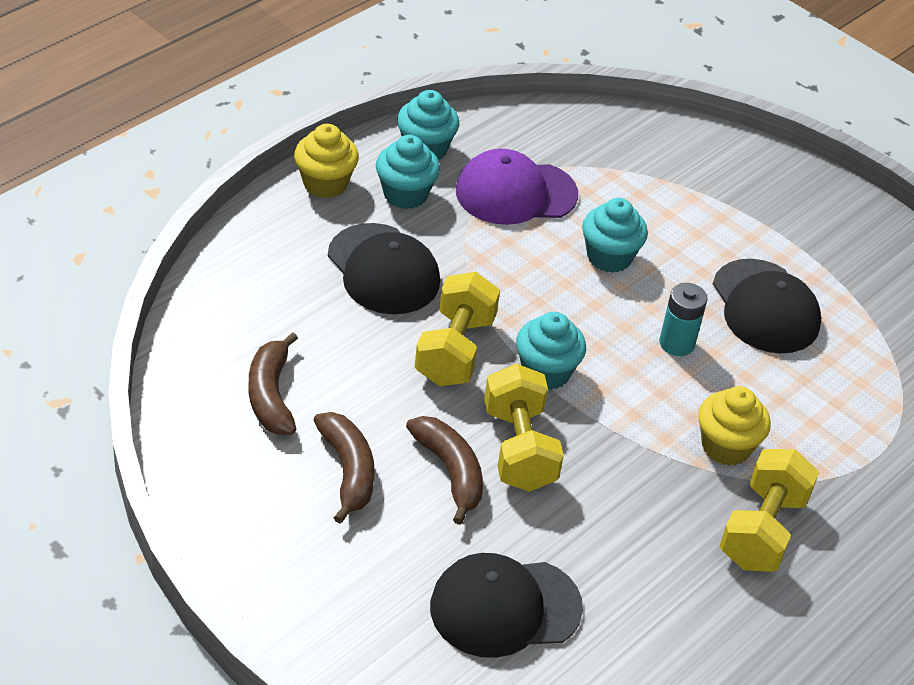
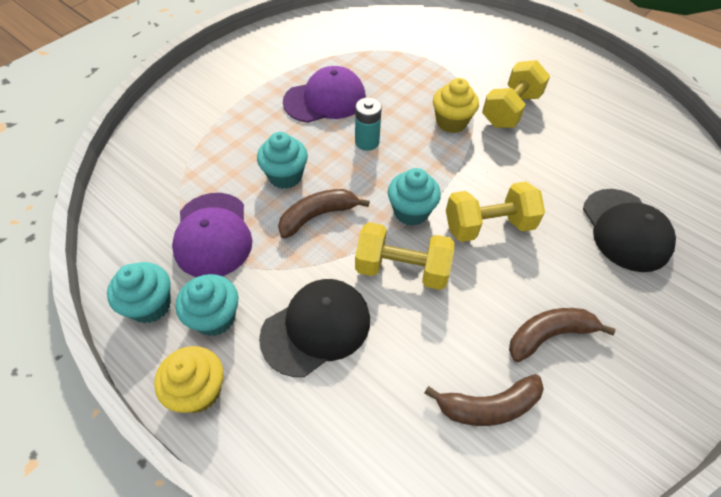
camera: 90 degrees left, 10 degrees up
brown banana [406,416,483,525] -> brown banana moved to [278,189,370,239]
black cap [713,259,821,354] -> purple cap [283,66,366,123]
yellow dumbbell [719,449,819,572] -> yellow dumbbell turned 75 degrees counterclockwise [482,60,550,128]

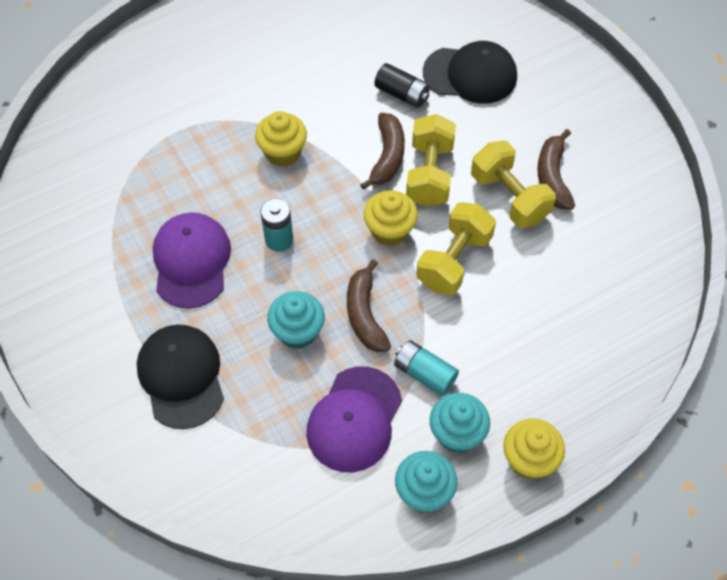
camera: 70 degrees left, 5 degrees up
purple cap [172,193,252,277] -> purple cap turned 105 degrees clockwise [306,366,402,472]
black cap [259,279,370,377] -> black cap moved to [137,325,224,429]
turquoise cupcake [388,168,441,226] -> yellow cupcake [364,190,418,246]
brown banana [424,374,544,426] -> brown banana moved to [360,113,405,190]
yellow dumbbell [482,60,550,128] -> yellow dumbbell moved to [471,141,556,228]
none -> black battery [374,63,430,108]
none -> turquoise battery [394,340,459,396]

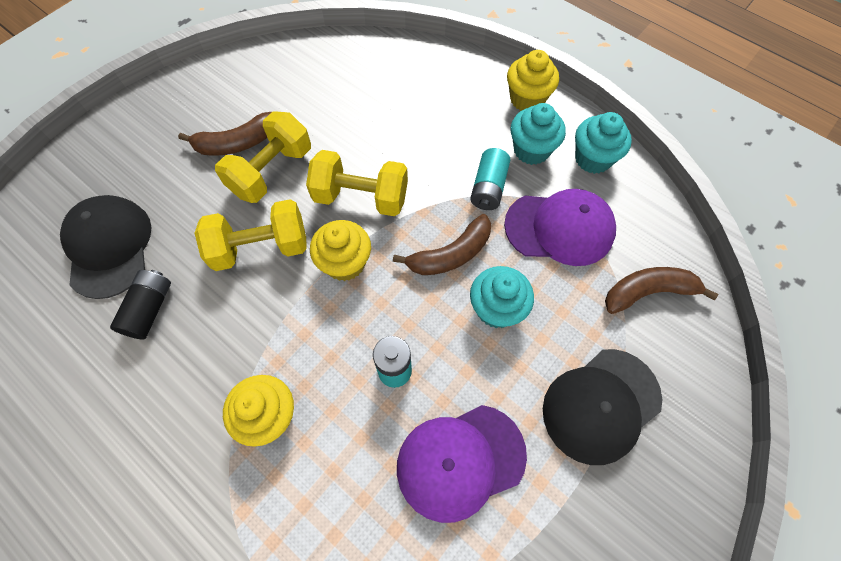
camera: 110 degrees left, 5 degrees up
brown banana [360,113,405,190] -> brown banana moved to [605,267,718,314]

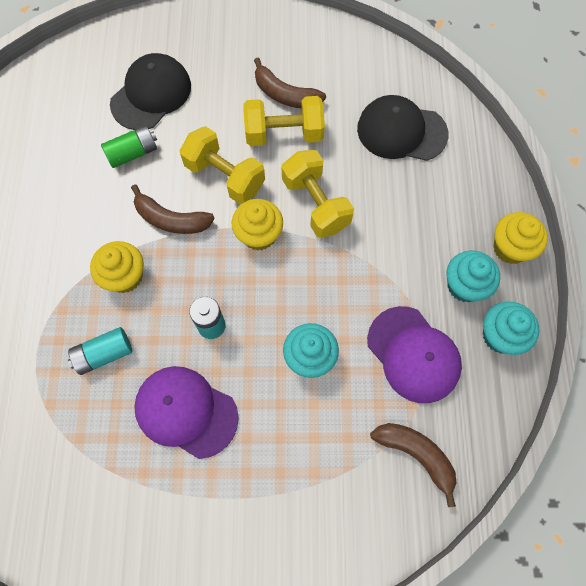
camera: 50 degrees right, 5 degrees up
black battery [110,270,171,340] -> green battery [101,125,157,168]
brown banana [393,214,491,275] -> brown banana moved to [131,184,215,234]
turquoise battery [470,148,510,210] -> turquoise battery moved to [68,327,132,375]
black cap [543,349,662,465] -> black cap moved to [357,95,448,161]

